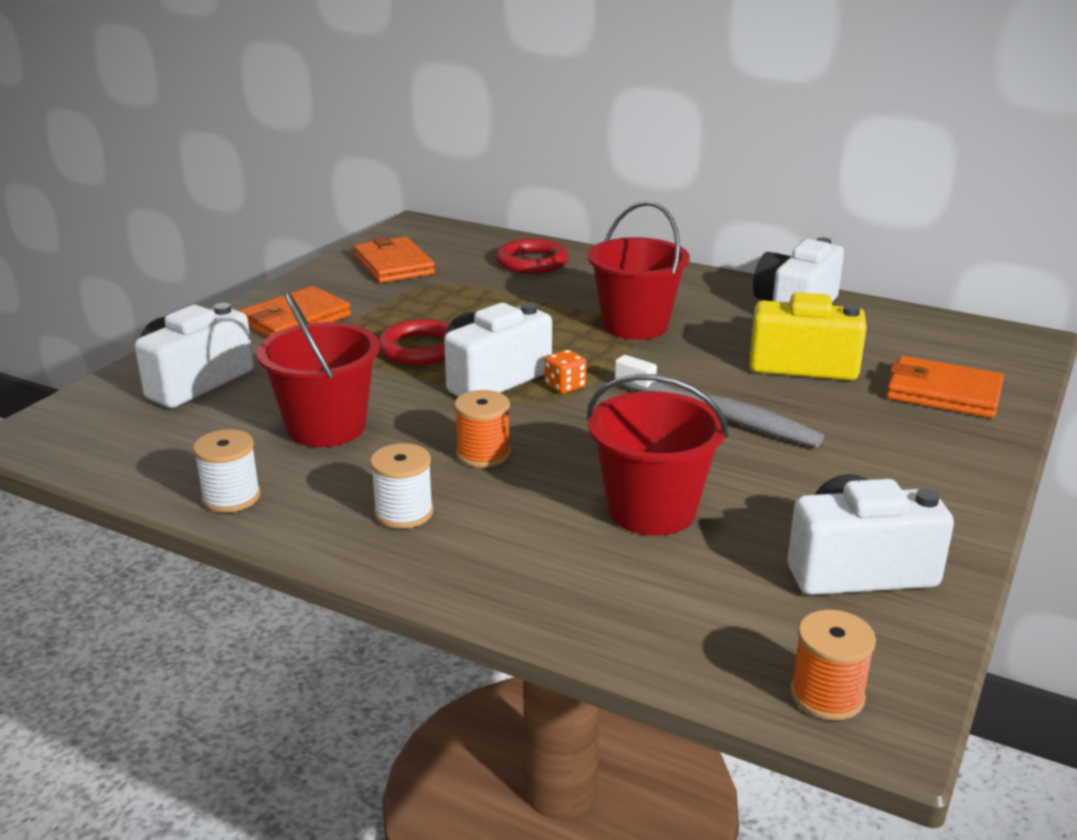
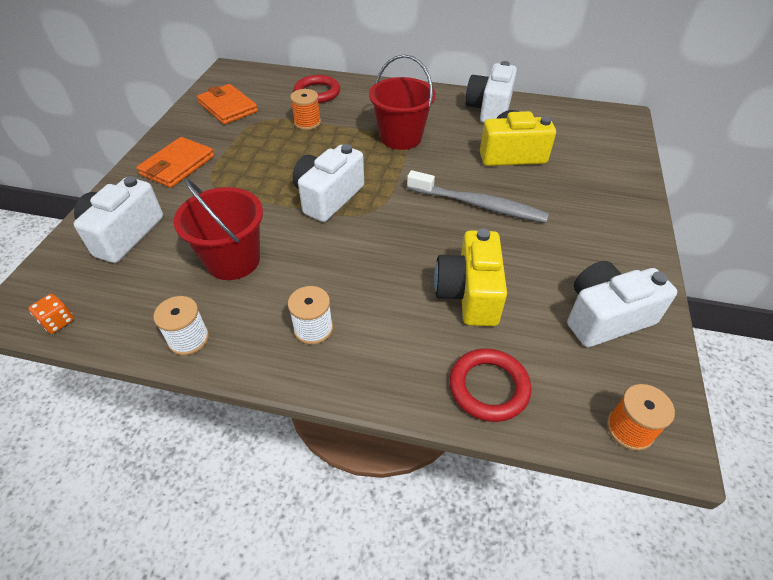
camera: 15 degrees left, 20 degrees up
red ring [378,319,450,365] -> red ring moved to [449,348,532,422]
orange spool [454,390,511,468] -> orange spool moved to [290,89,321,130]
orange dice [545,350,587,394] -> orange dice moved to [28,294,74,334]
red bucket [587,374,728,536] -> yellow camera [434,228,507,326]
orange wallet [886,356,1004,418] -> none

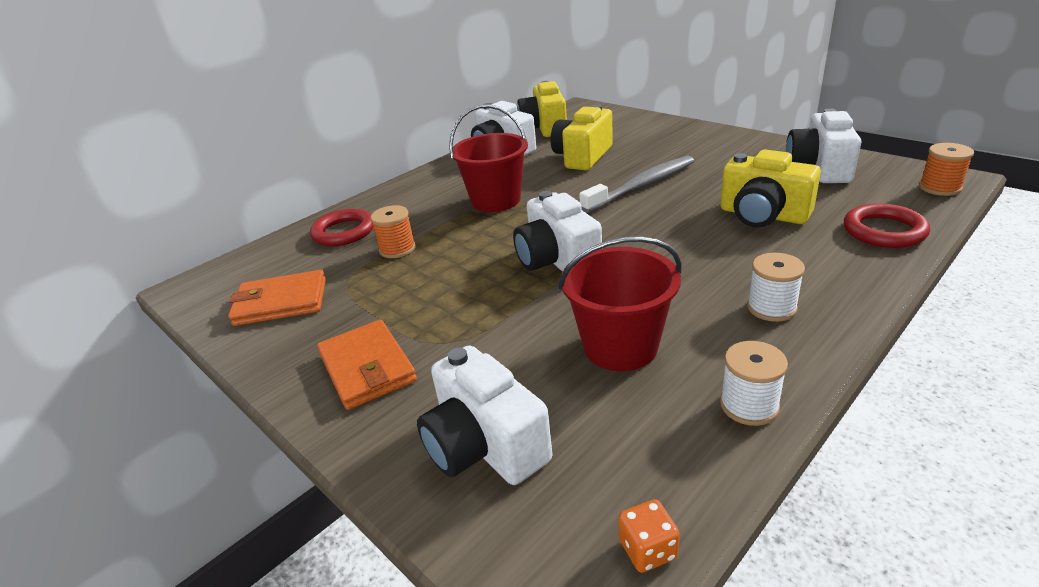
camera: 55 degrees left, 15 degrees down
none -> yellow camera [517,81,567,137]

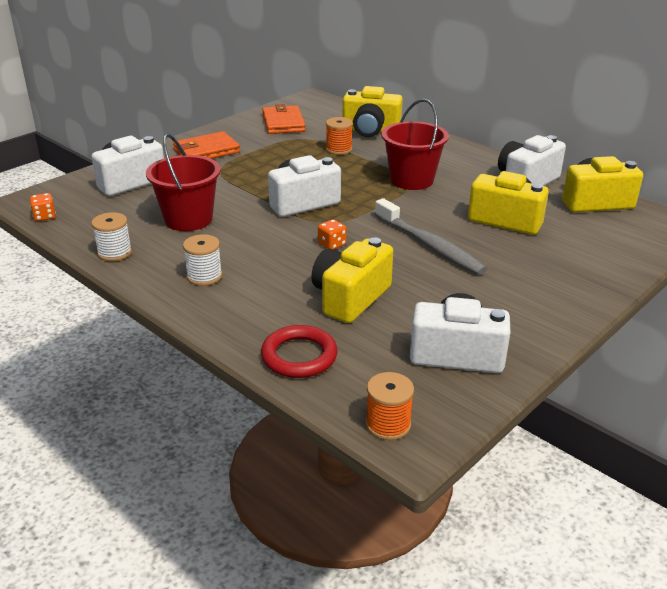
camera: 85 degrees right, 0 degrees up
red ring [310,209,374,246] -> yellow camera [342,86,403,137]
none -> orange dice [318,219,346,250]

